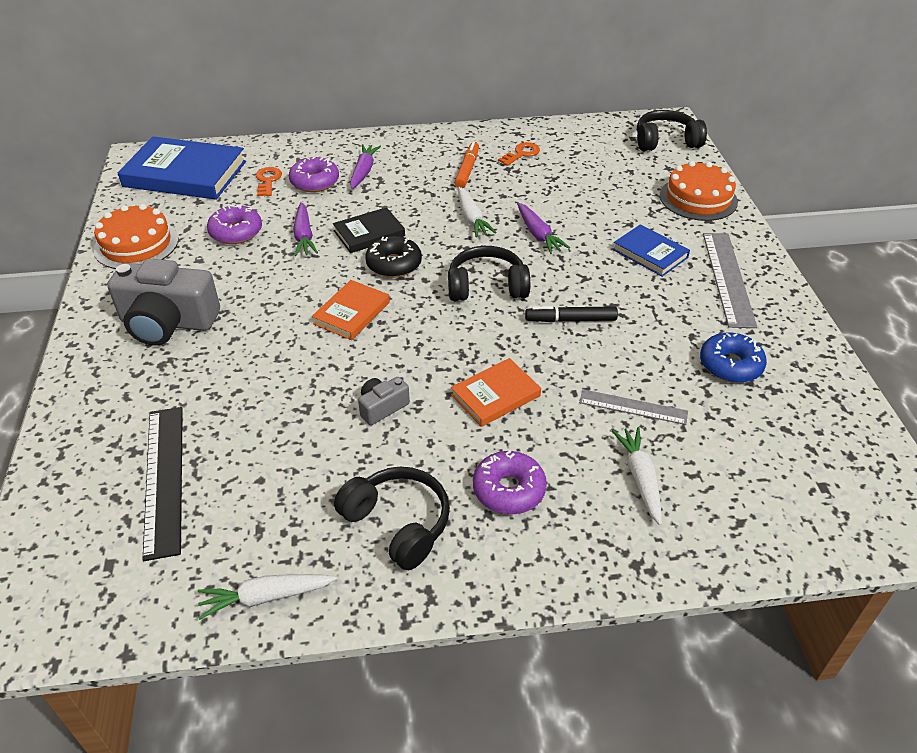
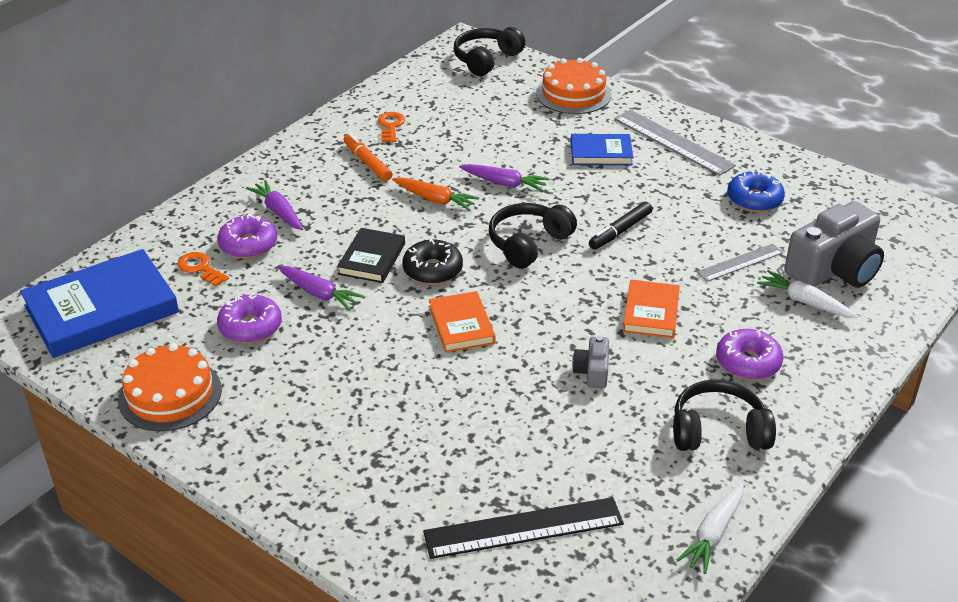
camera: 45 degrees left, 5 degrees down
grey camera [107,258,220,346] -> grey camera moved to [785,201,884,288]
black ruler [142,407,183,561] -> black ruler turned 45 degrees counterclockwise [423,497,624,559]
white carrot [458,187,497,237] -> orange carrot [392,178,479,211]

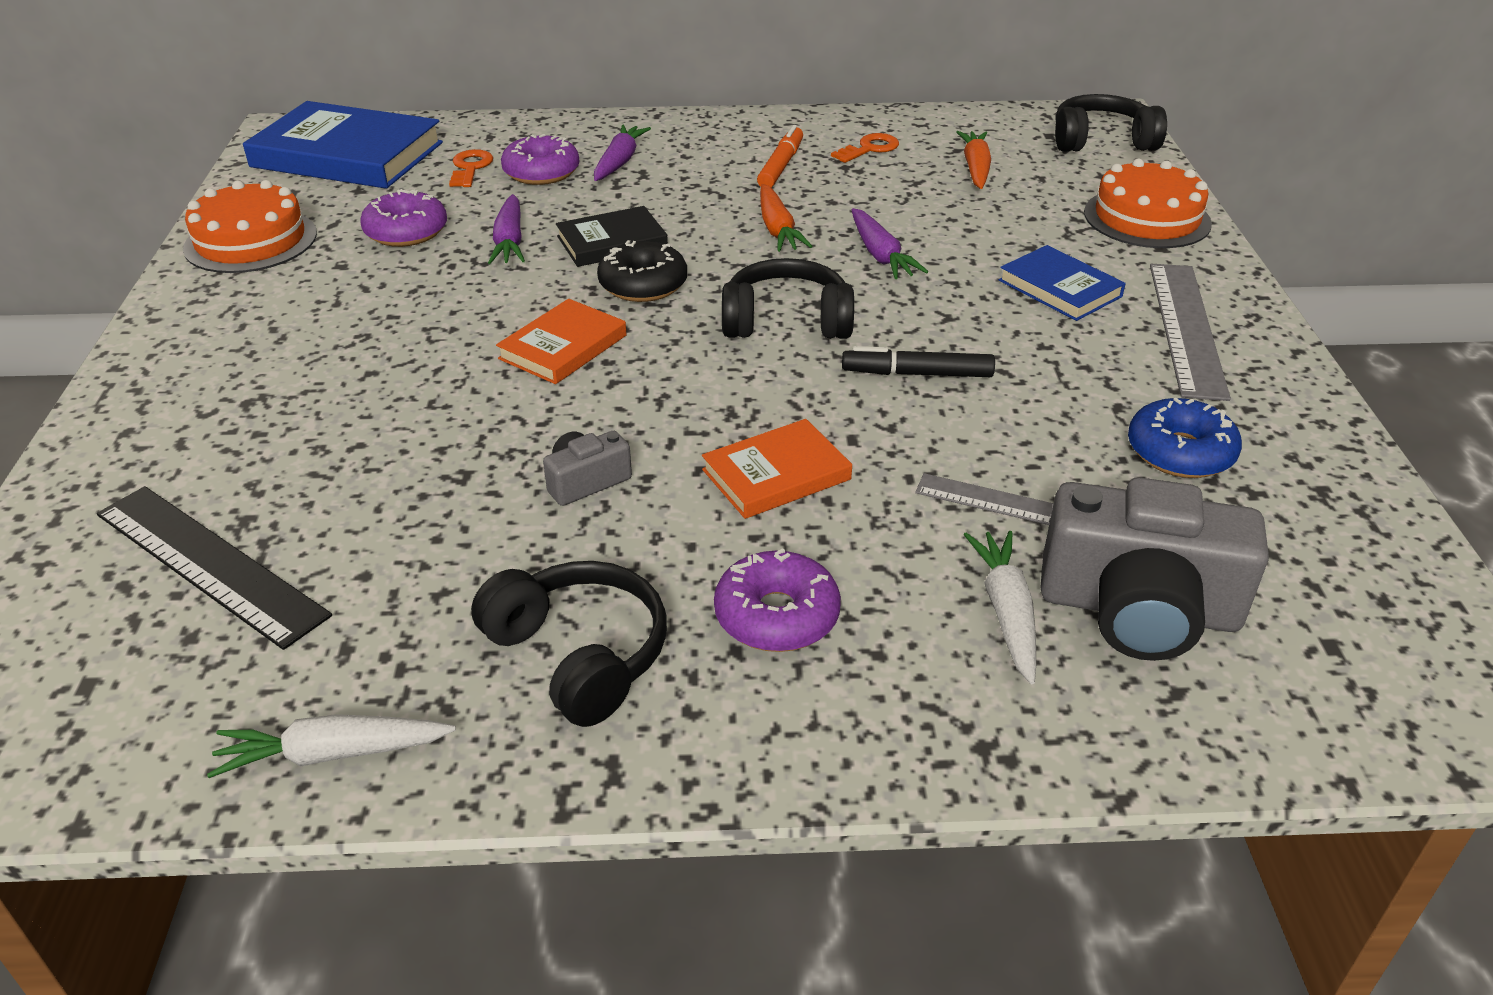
camera: 50 degrees right, 0 degrees up
none -> orange carrot [957,131,991,189]

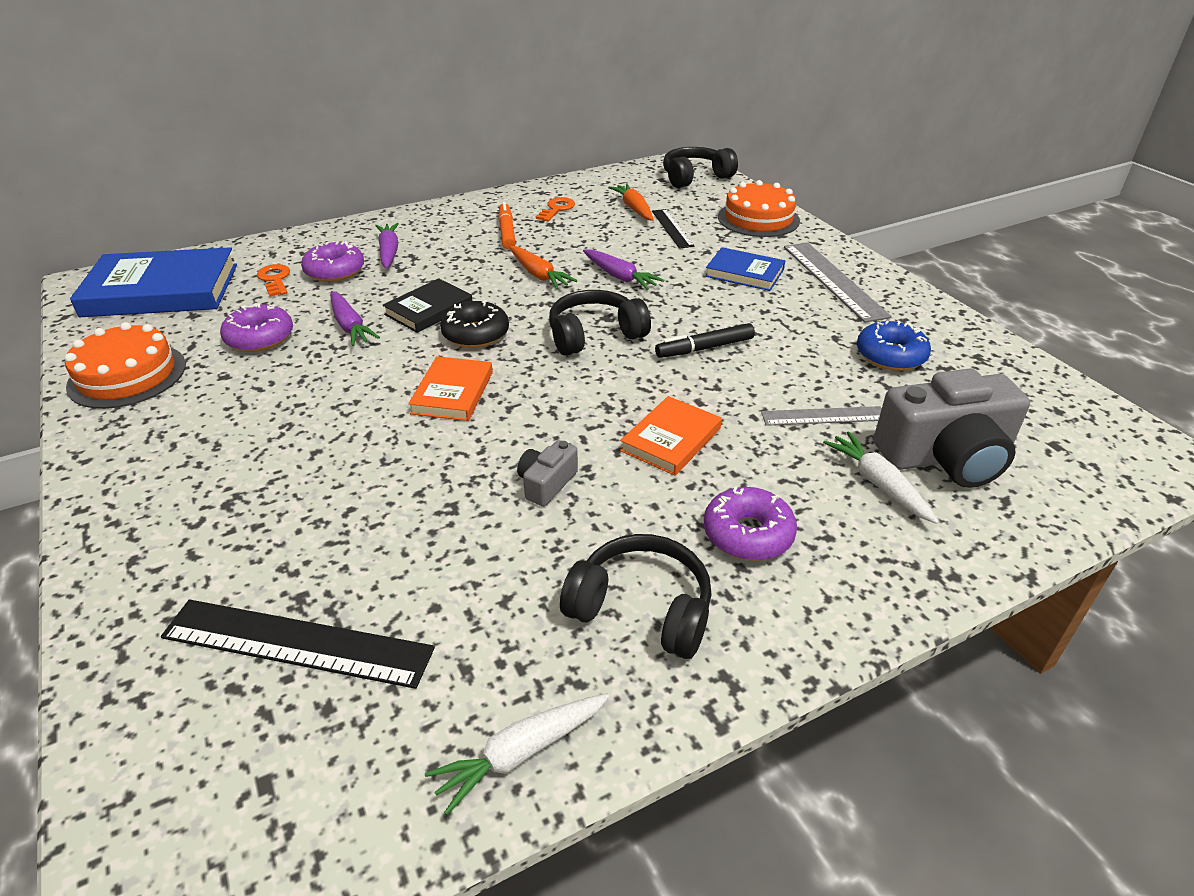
camera: 25 degrees left, 0 degrees up
none -> black ruler [652,209,694,249]

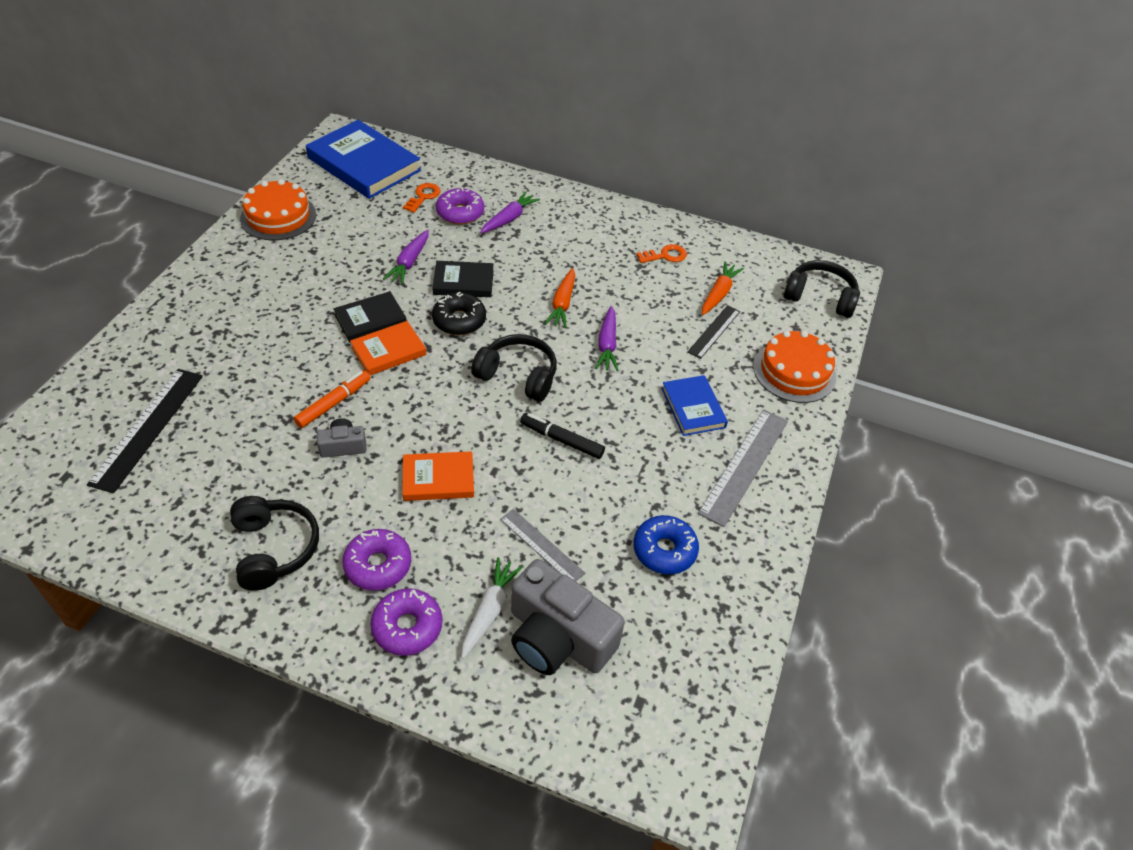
camera: 45 degrees right, 10 degrees up
black ruler [161,599,435,689] -> black ruler turned 45 degrees clockwise [87,369,203,493]
purple donut [220,303,293,352] -> purple donut moved to [370,589,442,656]
white carrot [425,694,609,815] -> none
orange marker [498,202,516,250] -> orange marker moved to [294,370,371,428]
none -> black book [333,291,407,343]

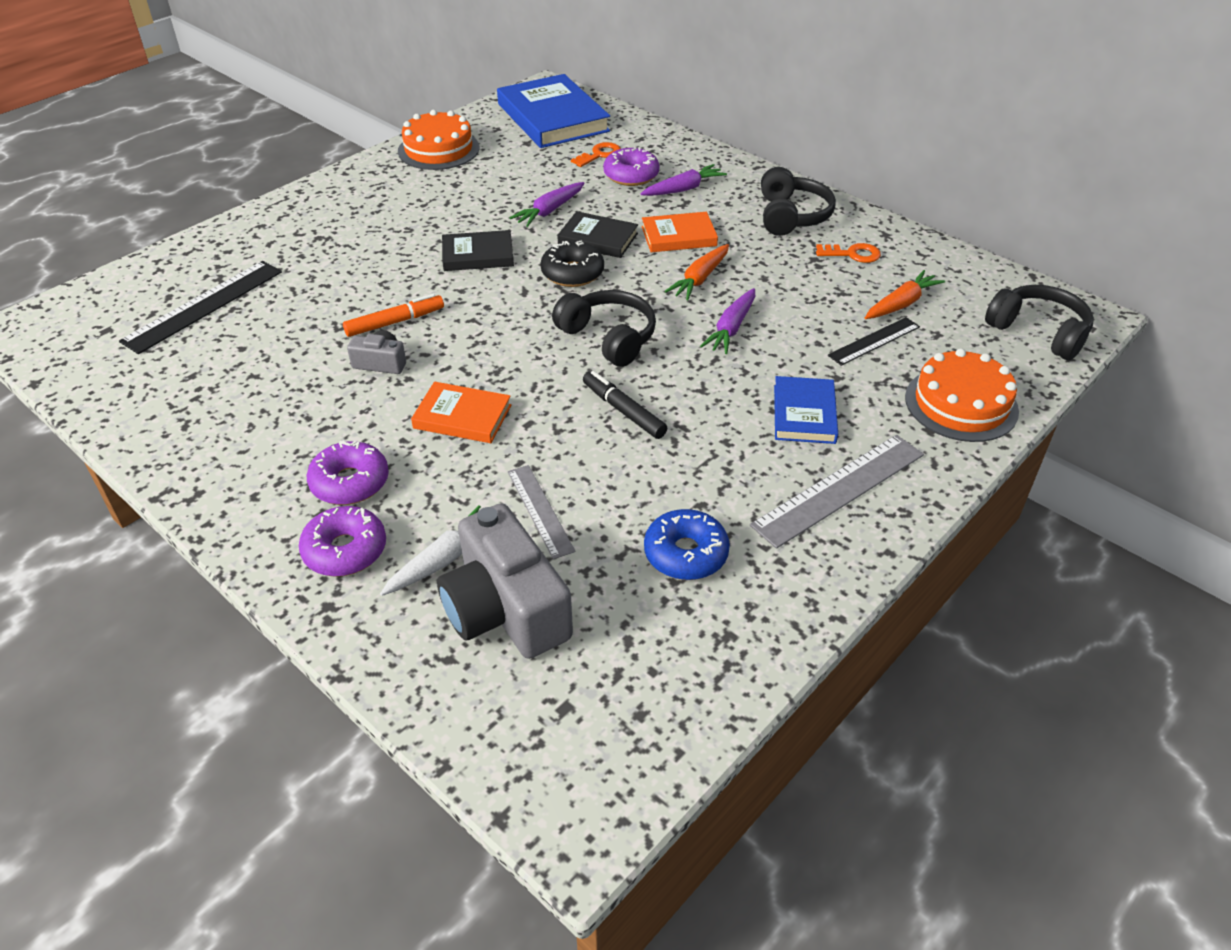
camera: 25 degrees right, 5 degrees down
black headphones [230,496,319,591] -> black headphones moved to [761,167,836,236]
orange book [350,321,426,375] -> orange book moved to [642,212,718,252]

